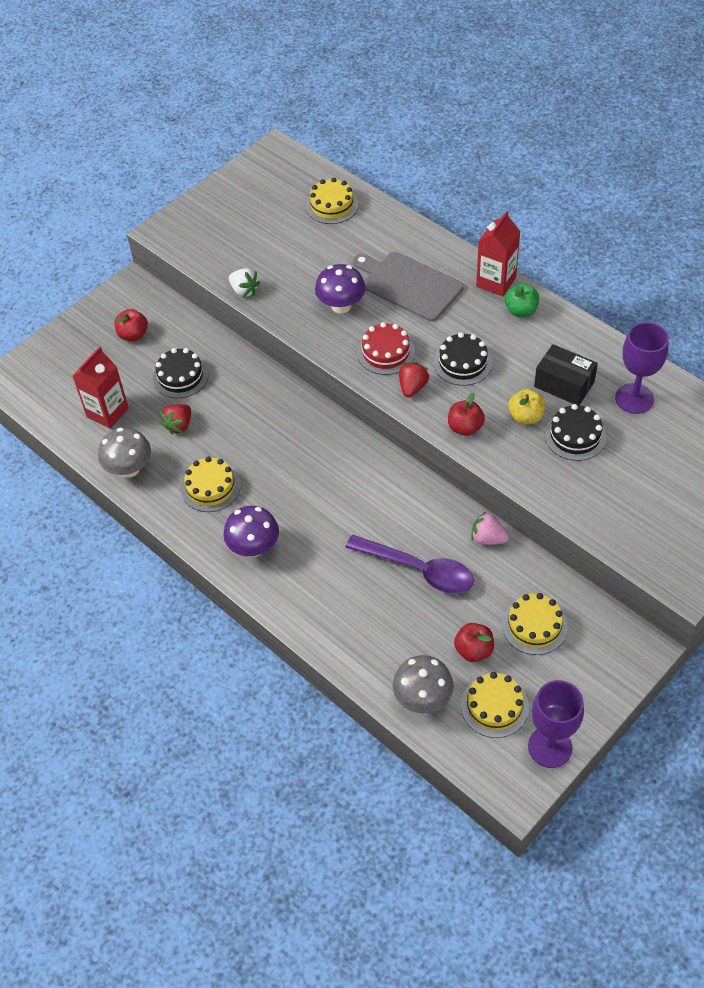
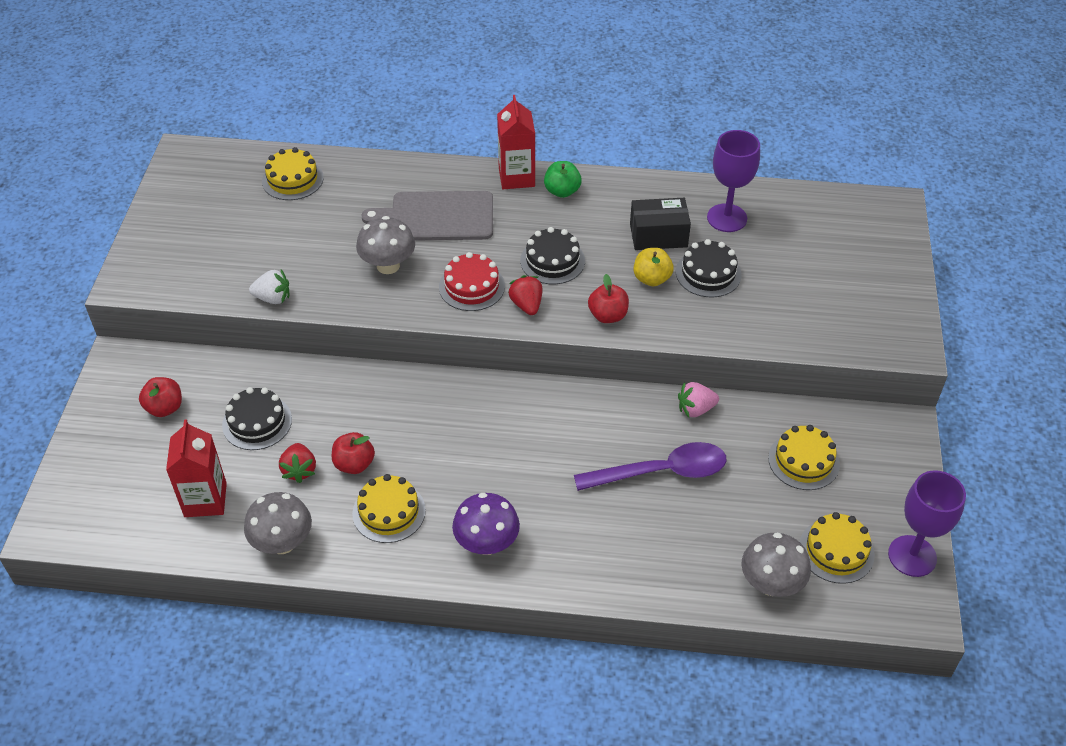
camera: 40 degrees left, 5 degrees down
purple mushroom [315,264,366,313] -> grey mushroom [356,216,415,274]
red apple [454,623,494,662] -> red apple moved to [332,432,375,474]

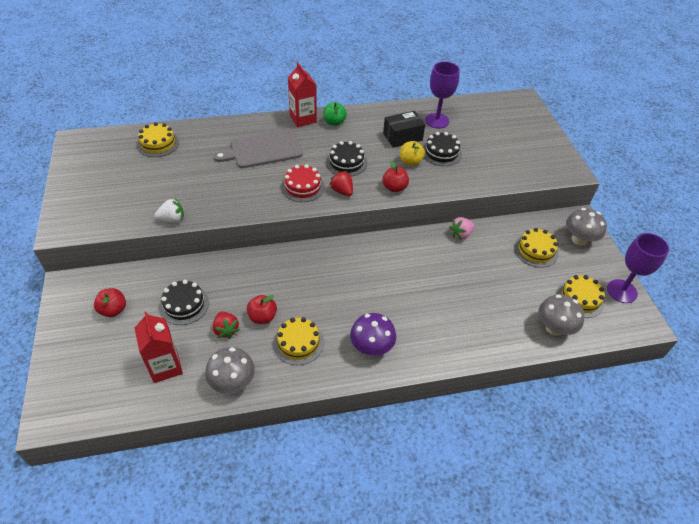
camera: 20 degrees left, 0 degrees up
grey mushroom [356,216,415,274] -> grey mushroom moved to [566,208,607,246]
purple spoon [574,442,727,491] -> none

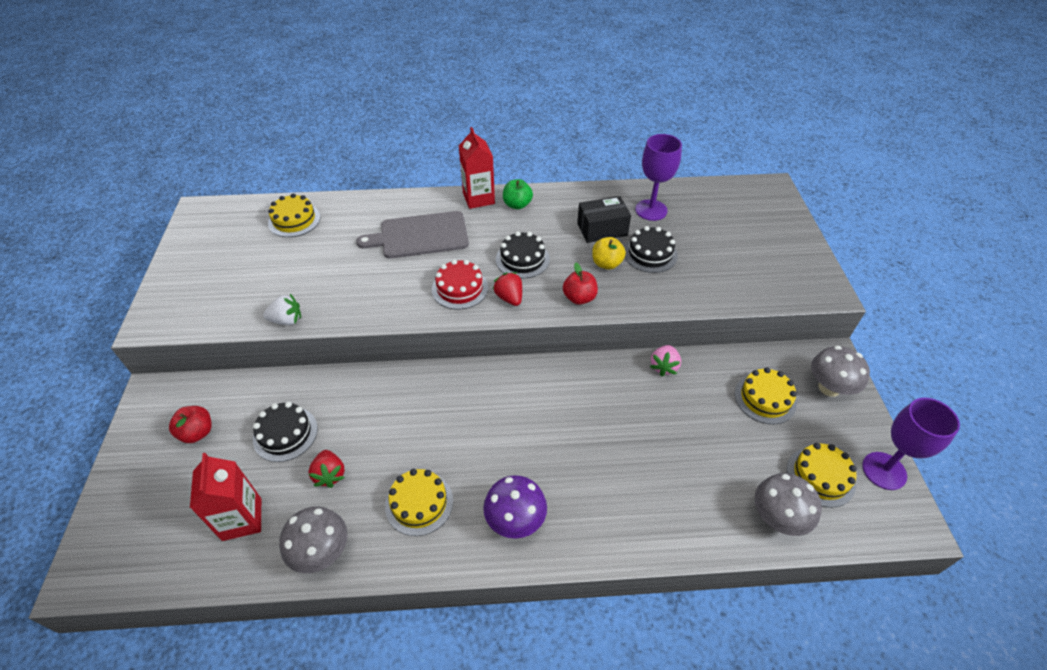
camera: 10 degrees right, 0 degrees up
red apple [247,295,277,324] -> none
pink strawberry [449,217,475,240] -> pink strawberry turned 45 degrees counterclockwise [650,345,681,377]

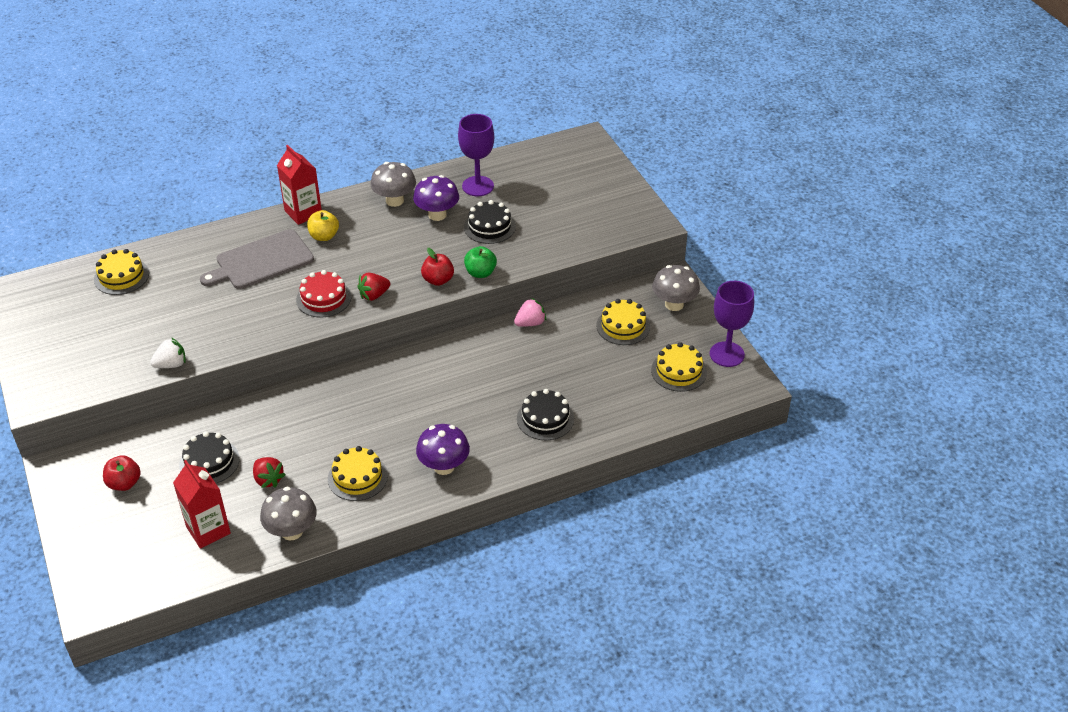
camera: 20 degrees left, 5 degrees down
red strawberry [493,272,522,306] -> red strawberry turned 75 degrees counterclockwise [357,272,390,301]
black cake [496,231,550,279] -> black cake moved to [517,389,574,440]
green apple [503,179,533,210] -> green apple moved to [464,246,497,278]
black box [577,196,631,243] -> purple mushroom [413,175,459,221]
yellow apple [592,237,626,270] -> yellow apple moved to [307,210,339,241]
pink strawberry [650,345,681,377] -> pink strawberry turned 120 degrees counterclockwise [514,298,546,327]
grey mushroom [755,473,822,536] -> grey mushroom moved to [370,162,416,207]

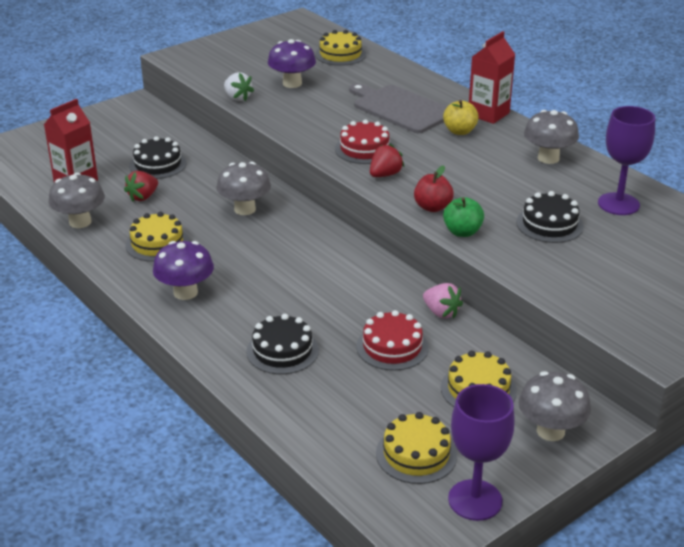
camera: 75 degrees right, 10 degrees down
red apple [103,455,141,491] -> none
red strawberry [357,272,390,301] -> red strawberry turned 90 degrees clockwise [370,144,404,177]
purple mushroom [413,175,459,221] -> purple mushroom moved to [268,39,316,88]
none -> grey mushroom [216,162,271,215]
none -> red cake [356,310,428,371]

